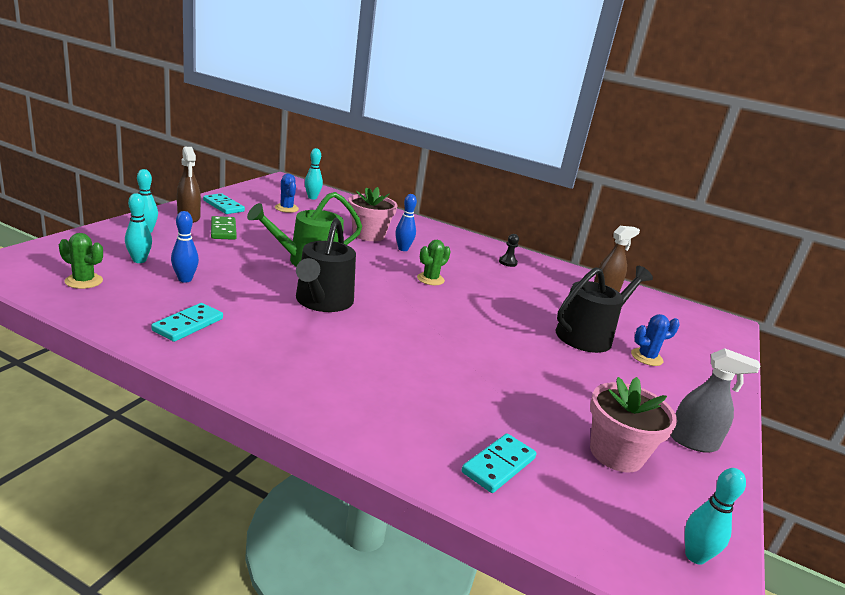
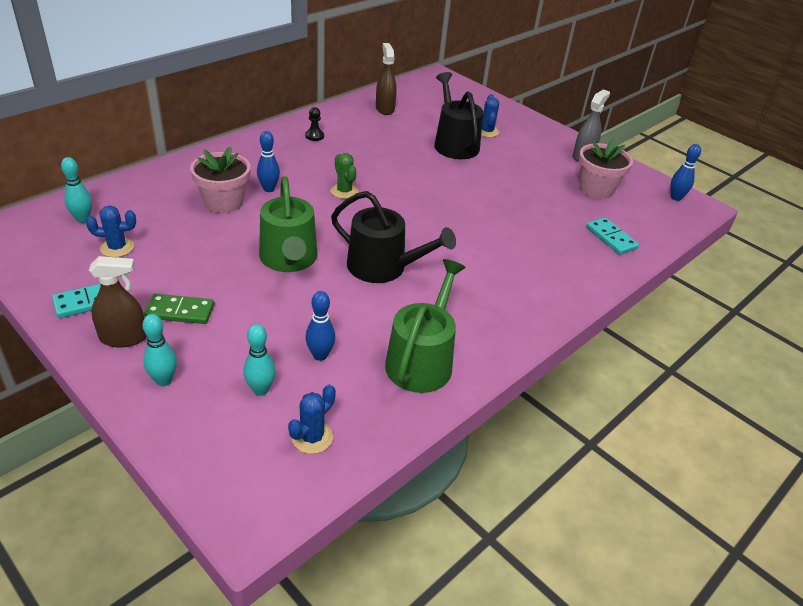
camera: 70 degrees left, 15 degrees up
green cactus [59,233,103,289] -> blue cactus [288,385,336,454]
turquoise domino [151,303,223,342] -> green watering can [385,259,466,393]
turquoise bowling pin [685,468,746,565] -> blue bowling pin [671,144,701,201]

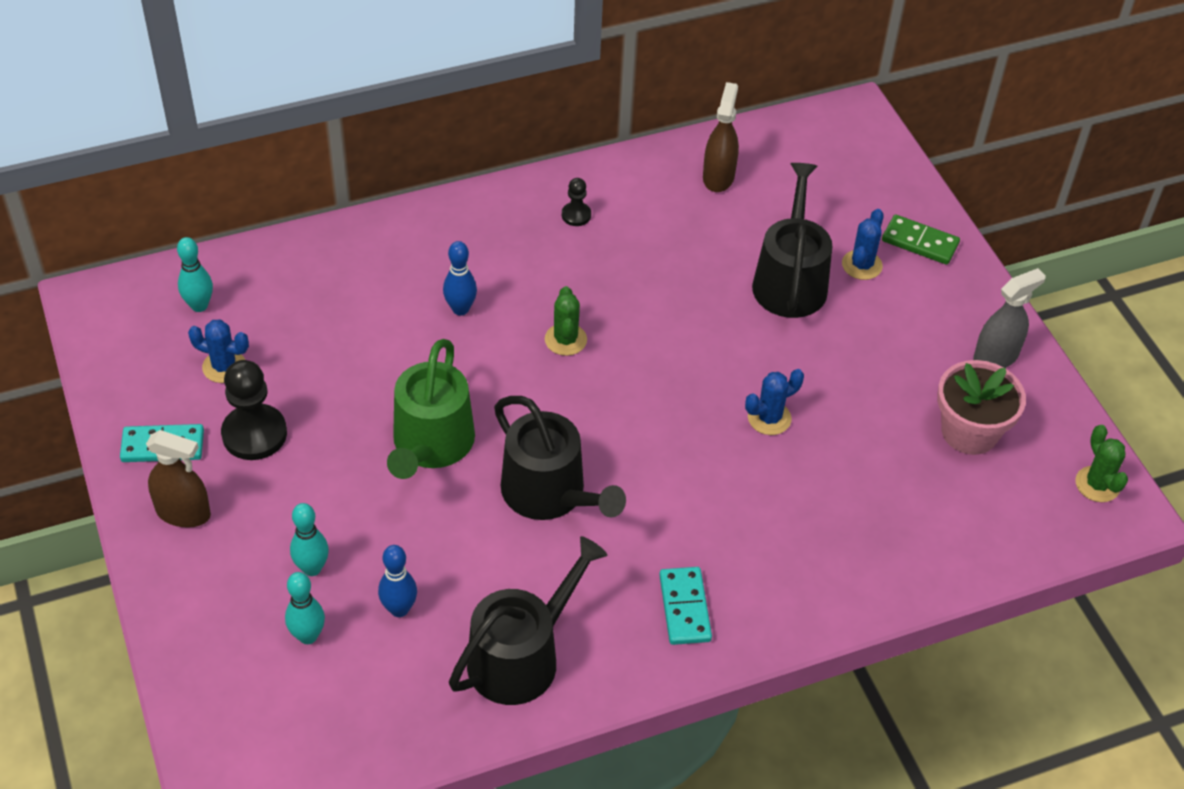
camera: 25 degrees right, 10 degrees up
turquoise bowling pin [142,314,177,386] -> turquoise bowling pin moved to [290,503,329,576]
green domino [144,294,214,324] -> green domino moved to [882,214,960,265]
pink flower pot [190,147,250,213] -> none
blue cactus [288,385,336,454] -> blue cactus moved to [745,369,804,435]
green watering can [385,259,466,393] -> black watering can [449,536,607,705]
turquoise domino [586,217,639,255] -> turquoise domino moved to [659,567,712,645]
blue bowling pin [671,144,701,201] -> green cactus [1075,425,1128,502]
none -> black pawn [221,360,287,460]

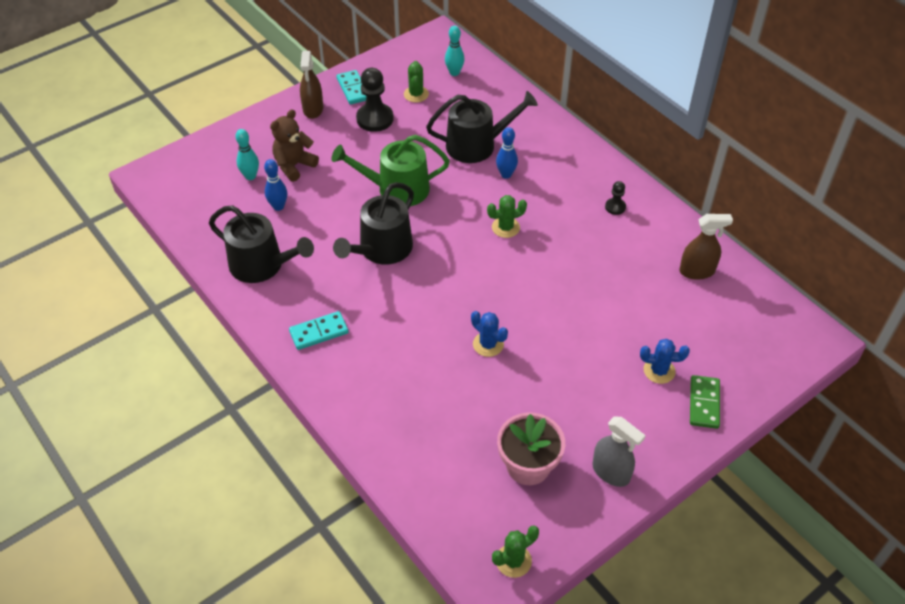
camera: 75 degrees right, 0 degrees up
blue cactus [188,319,249,383] -> green cactus [404,61,429,103]
turquoise bowling pin [290,503,329,576] -> brown teddy bear [270,109,319,182]
black watering can [752,163,832,318] -> black watering can moved to [426,91,538,163]

